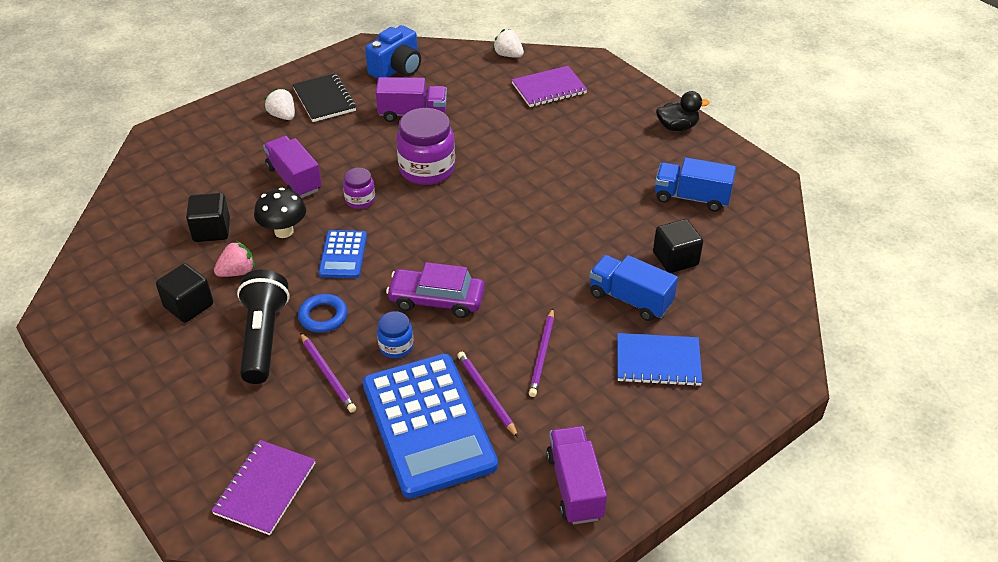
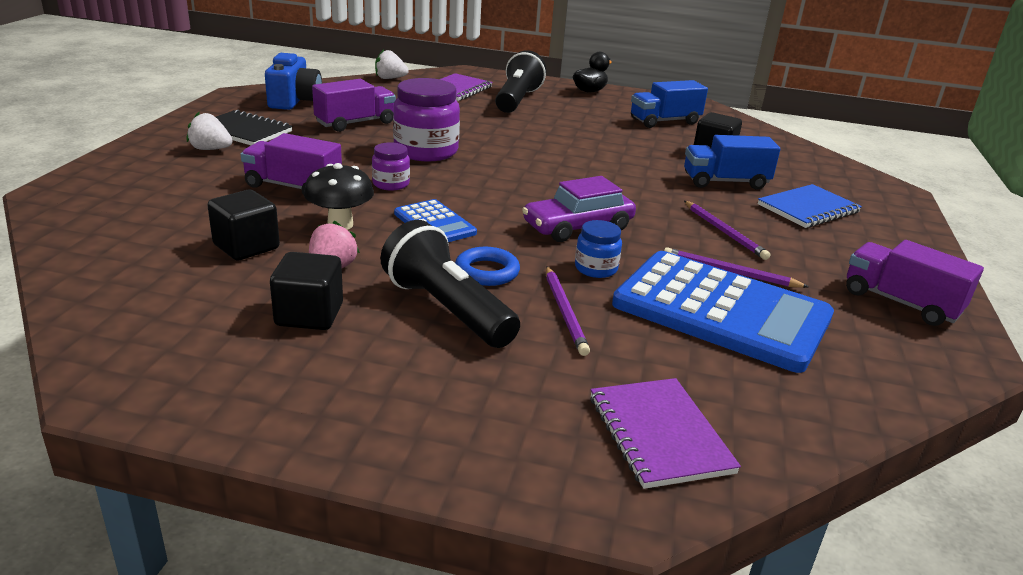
camera: 40 degrees left, 15 degrees down
purple pencil [300,332,356,412] -> purple pencil turned 60 degrees clockwise [546,266,590,356]
none -> black flashlight [495,50,546,113]

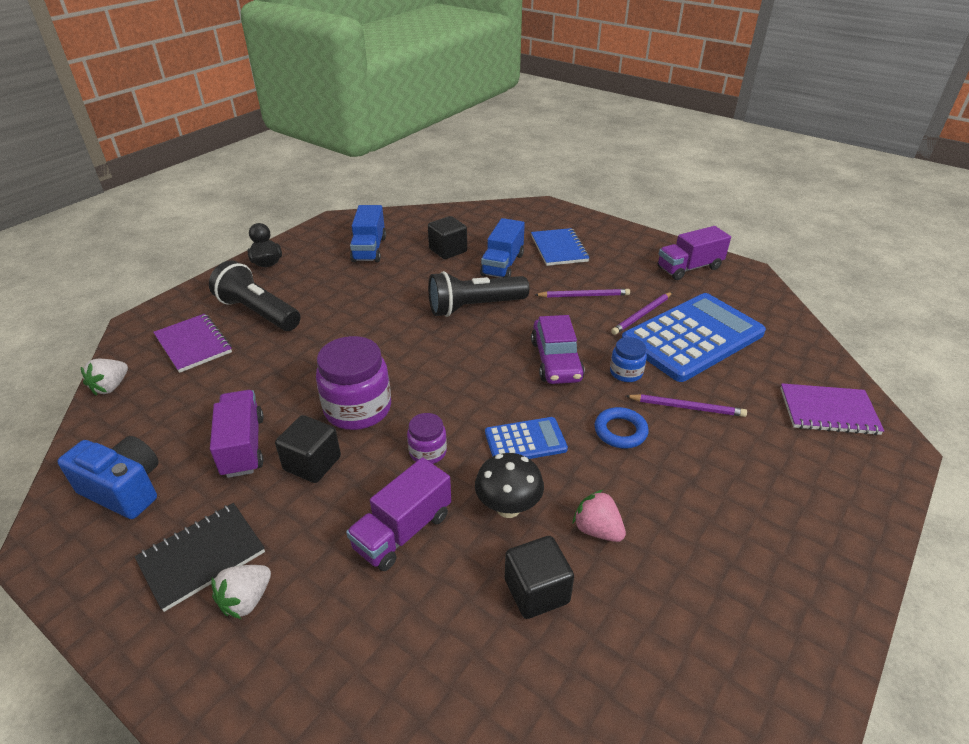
camera: 65 degrees left, 10 degrees up
black cube [270,252,343,330] -> black cube moved to [275,415,341,483]
black flashlight [380,220,520,348] -> black flashlight moved to [428,271,529,317]

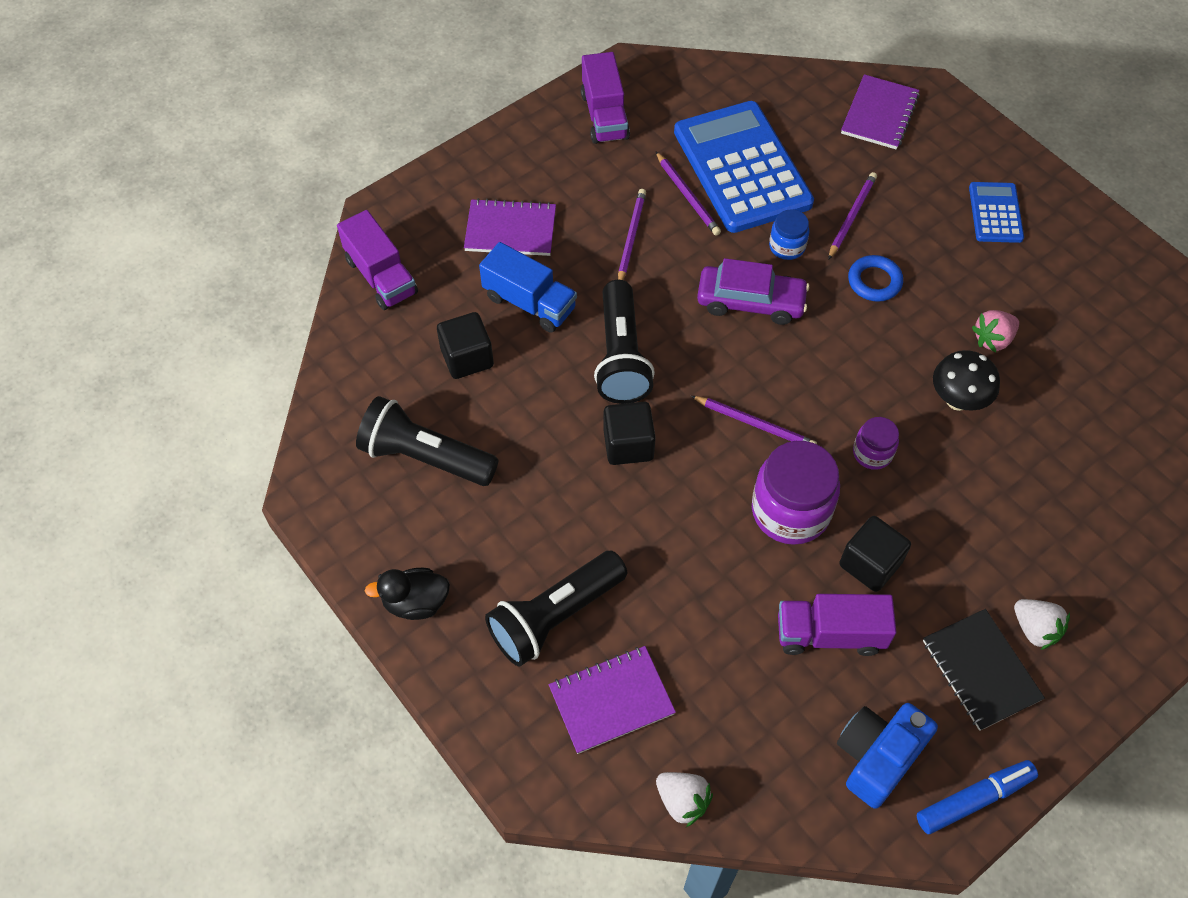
camera: 75 degrees left, 20 degrees up
purple truck [346,457,451,571] -> purple truck moved to [337,210,418,310]
blue truck [350,205,386,262] -> black flashlight [356,396,498,486]
blue calculator [485,417,568,459] -> blue calculator moved to [969,182,1024,243]
black cube [505,536,574,619] -> black cube moved to [603,402,656,465]
blue notebook [531,228,590,266] -> purple notebook [464,198,556,256]
none -> purple pencil [691,396,817,444]
none -> blue marker [917,760,1038,834]

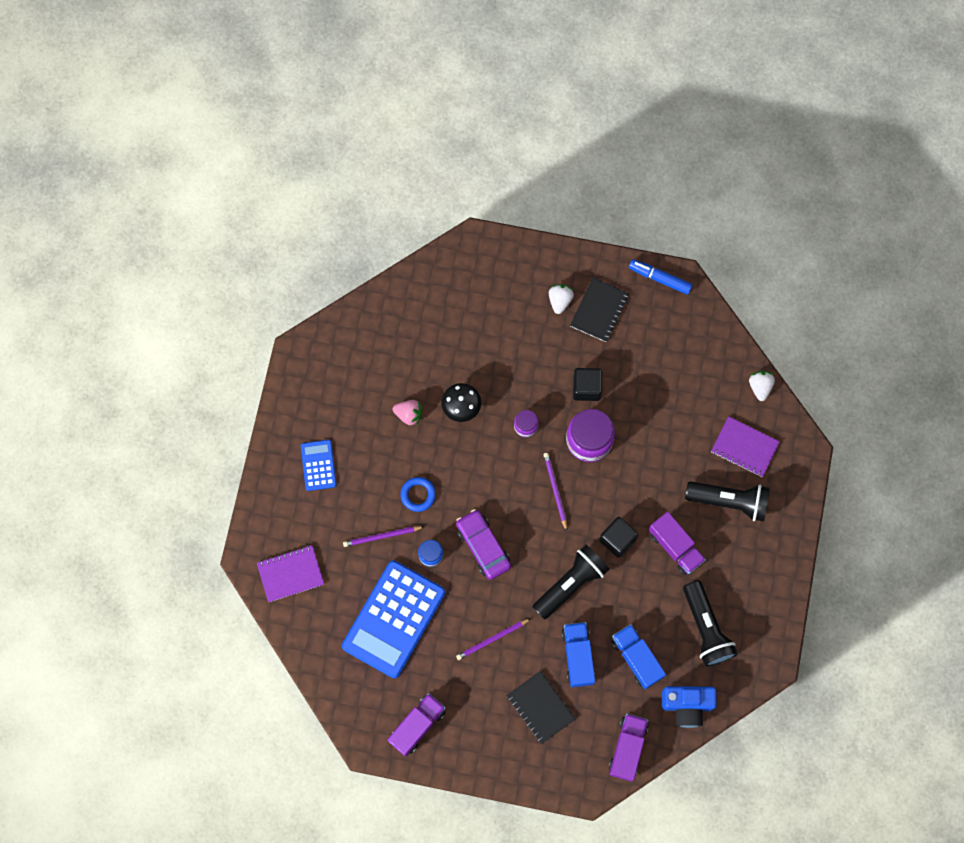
camera: 130 degrees left, 15 degrees up
black duck [365,568,450,620] -> none
black cube [437,312,494,379] -> blue truck [611,624,666,689]
purple notebook [464,198,556,256] -> black notebook [507,671,576,744]
purple pencil [656,152,721,236] -> none
purple truck [778,594,896,656] -> purple truck moved to [649,512,706,575]
blue camera [837,703,938,809] -> blue camera moved to [662,686,717,728]
blue calculator [969,182,1024,243] -> blue calculator turned 120 degrees clockwise [301,440,337,491]

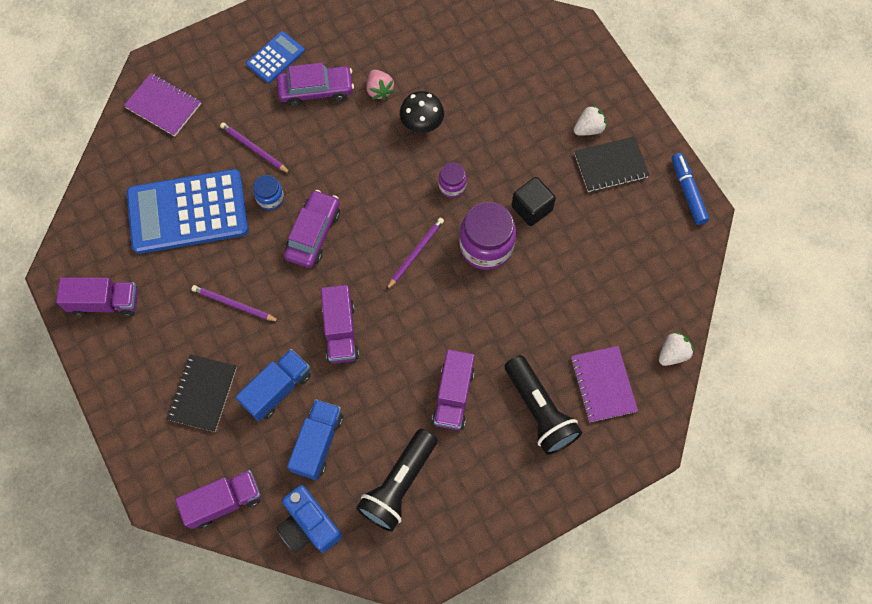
camera: 50 degrees right, 5 degrees down
blue ring [400,477,436,512] -> none
black flashlight [532,545,610,620] -> purple truck [321,285,359,363]
black cube [599,517,638,558] -> none
none -> purple car [277,63,354,107]

